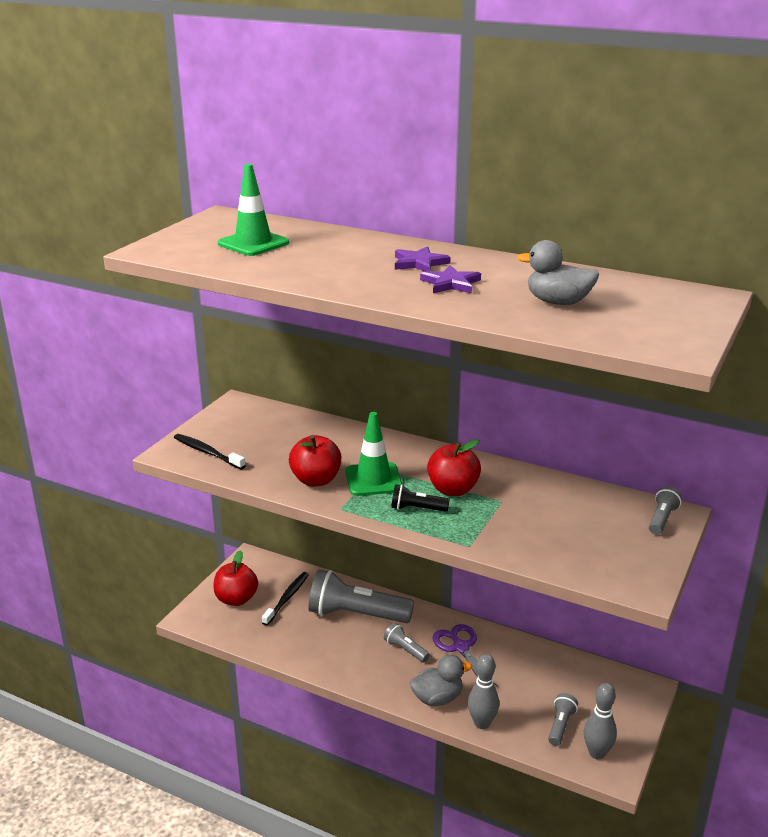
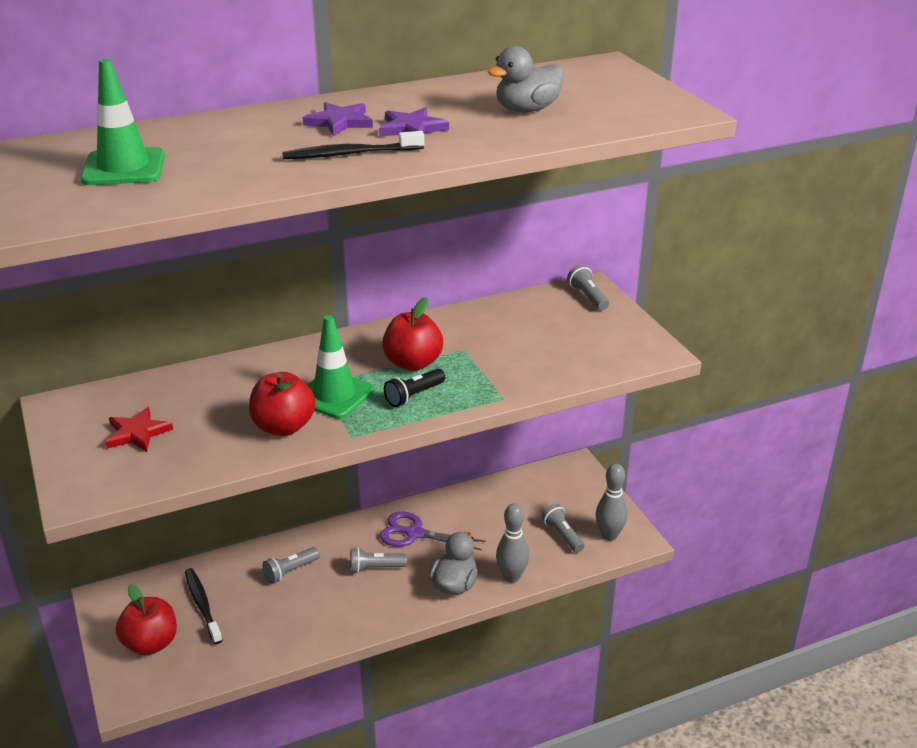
camera: 50 degrees left, 5 degrees up
black toothbrush [174,434,246,469] -> black toothbrush moved to [282,131,424,159]
grey flashlight [308,569,414,623] -> grey flashlight [263,547,320,584], size x0.46
none -> red star [105,407,173,452]

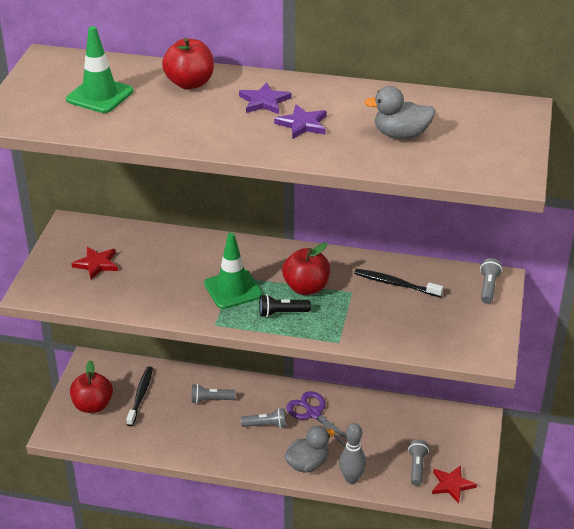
camera: 35 degrees right, 5 degrees up
red apple [249,372,316,436] -> red apple moved to [162,38,214,89]
black toothbrush [282,131,424,159] -> black toothbrush moved to [354,269,443,297]
grey flashlight [350,548,407,573] -> grey flashlight turned 150 degrees clockwise [241,408,286,428]
grey bowling pin [596,464,628,541] -> red star [432,465,477,503]

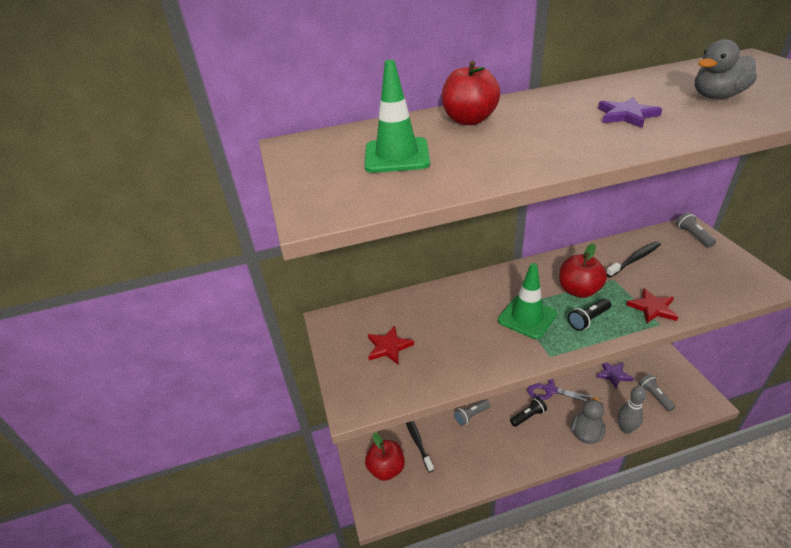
camera: 25 degrees left, 0 degrees up
purple star [239,82,292,114] -> purple star moved to [596,362,634,389]
grey flashlight [241,408,286,428] -> black flashlight [510,397,547,427]
black toothbrush [354,269,443,297] -> black toothbrush turned 150 degrees clockwise [606,241,661,277]
red star [432,465,477,503] -> red star moved to [626,288,678,323]

